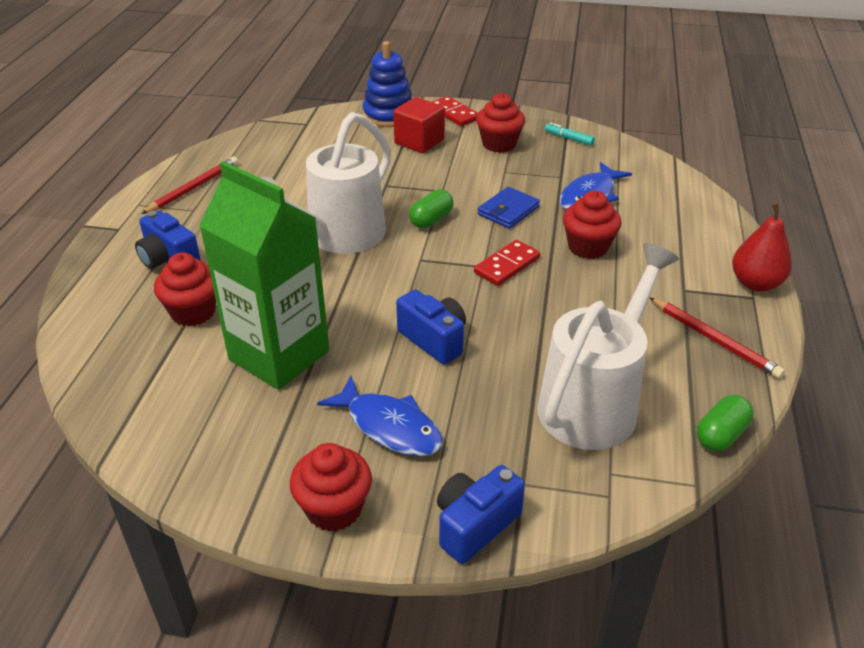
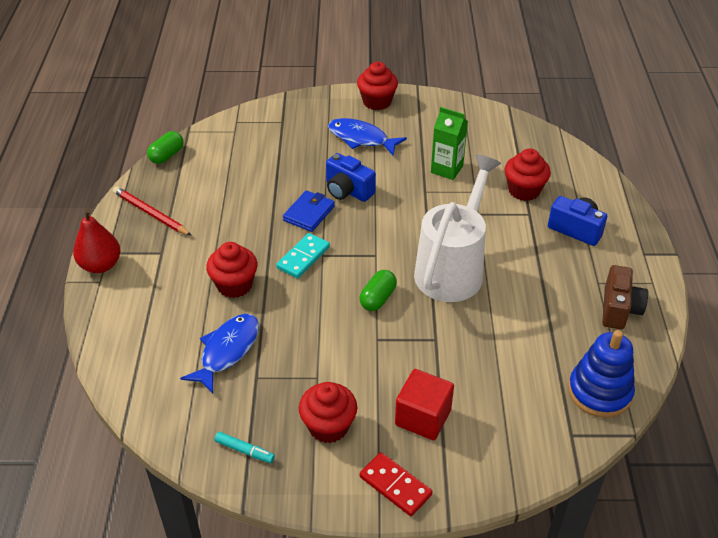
camera: 170 degrees right, 5 degrees up
red pencil [141,157,238,214] -> brown camera [602,265,648,329]
green carton [199,161,329,390] -> green carton [431,107,468,180], size x0.52
blue stacking toy [362,41,412,127] -> blue stacking toy moved to [568,330,635,418]
blue camera [437,465,525,564] -> none
red domino [474,240,541,286] -> turquoise domino [276,233,330,279]
blue wallet [478,187,540,228] -> blue wallet moved to [283,190,335,232]
white watering can [537,243,679,450] -> none

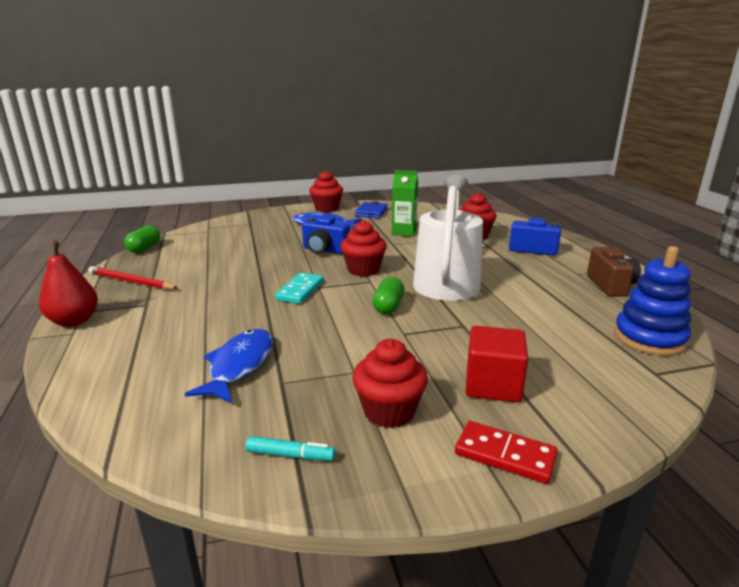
camera: 15 degrees left, 20 degrees down
red cupcake [206,242,258,298] -> red cupcake moved to [340,220,387,276]
blue wallet [283,190,335,232] -> blue wallet moved to [355,201,388,218]

